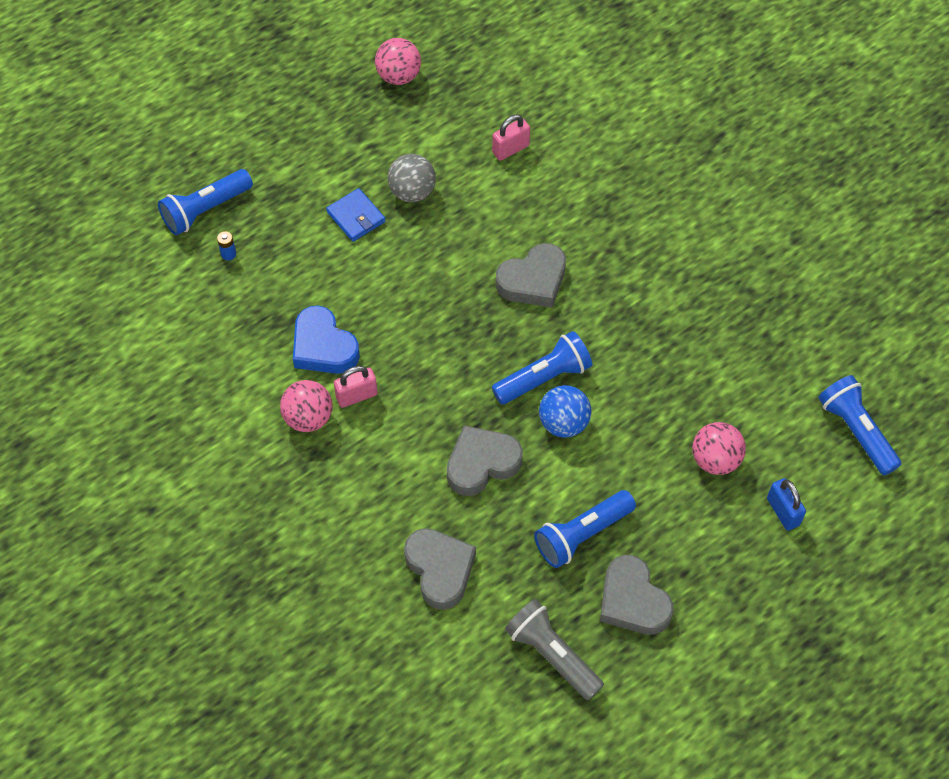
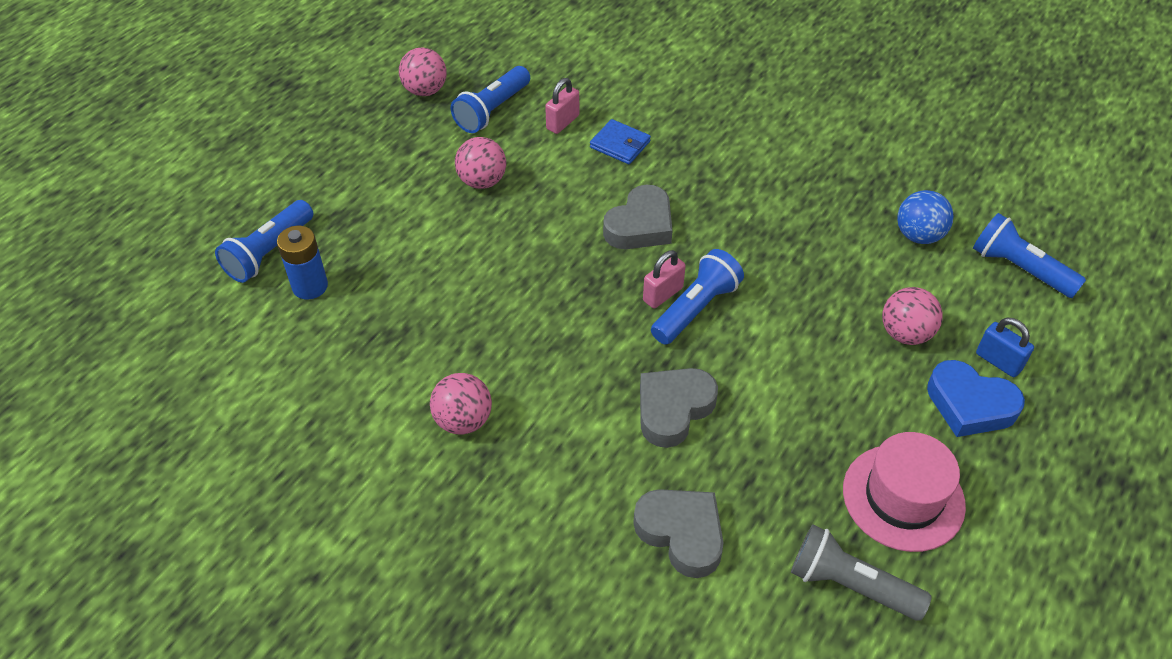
camera: 20 degrees left, 10 degrees down
blue battery [217,231,236,261] -> blue battery [277,226,328,299], size x2.06
blue heart [293,305,360,374] -> blue heart moved to [927,360,1025,437]
blue wallet [326,188,385,242] -> blue wallet moved to [590,119,651,164]
pink padlock [334,366,378,408] -> pink padlock moved to [643,250,686,309]
grey ball [388,154,436,202] -> pink ball [455,137,506,189]
blue flashlight [534,490,636,568] -> blue flashlight moved to [451,66,530,133]
blue ball [539,385,591,438] -> blue ball moved to [897,190,953,244]
grey heart [600,555,673,635] -> pink hat [843,432,966,552]

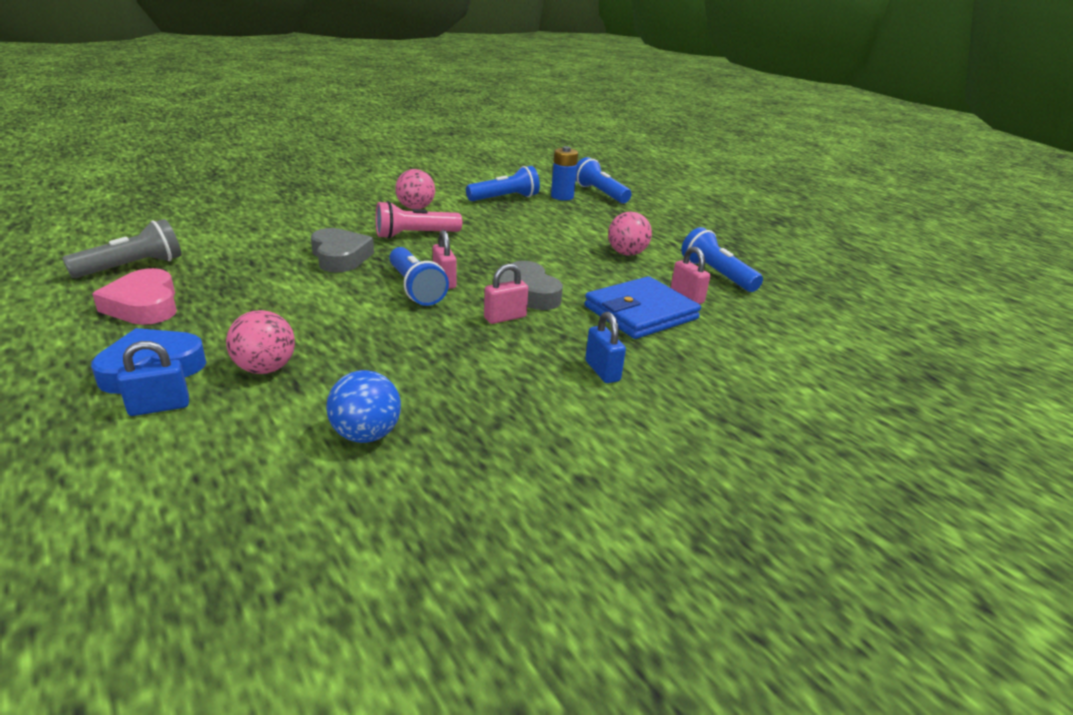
camera: 110 degrees right, 20 degrees down
pink ball [399,47,447,96] -> none
blue wallet [590,119,651,164] -> blue wallet [584,276,701,339], size x1.80
grey heart [633,489,723,578] -> none
pink hat [843,432,966,552] -> pink heart [92,268,177,325]
blue flashlight [973,213,1086,298] -> blue flashlight moved to [466,166,540,201]
none -> pink flashlight [376,201,462,239]
none -> pink padlock [484,264,528,324]
none -> blue padlock [585,312,626,383]

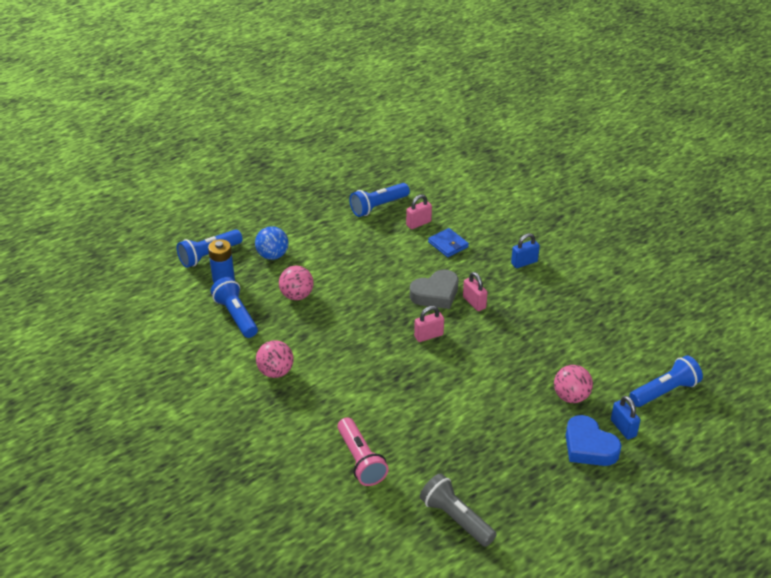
camera: 90 degrees left, 10 degrees up
pink heart [92,268,177,325] -> none
grey heart [311,228,374,273] -> none
blue ball [326,370,401,443] -> blue ball moved to [255,226,288,260]
pink flashlight [376,201,462,239] -> pink flashlight moved to [337,417,389,486]
blue flashlight [389,247,449,306] -> blue flashlight moved to [629,355,703,407]
blue wallet [584,276,701,339] -> blue wallet [428,228,469,257], size x0.56
pink ball [608,212,652,256] -> pink ball moved to [279,266,314,300]

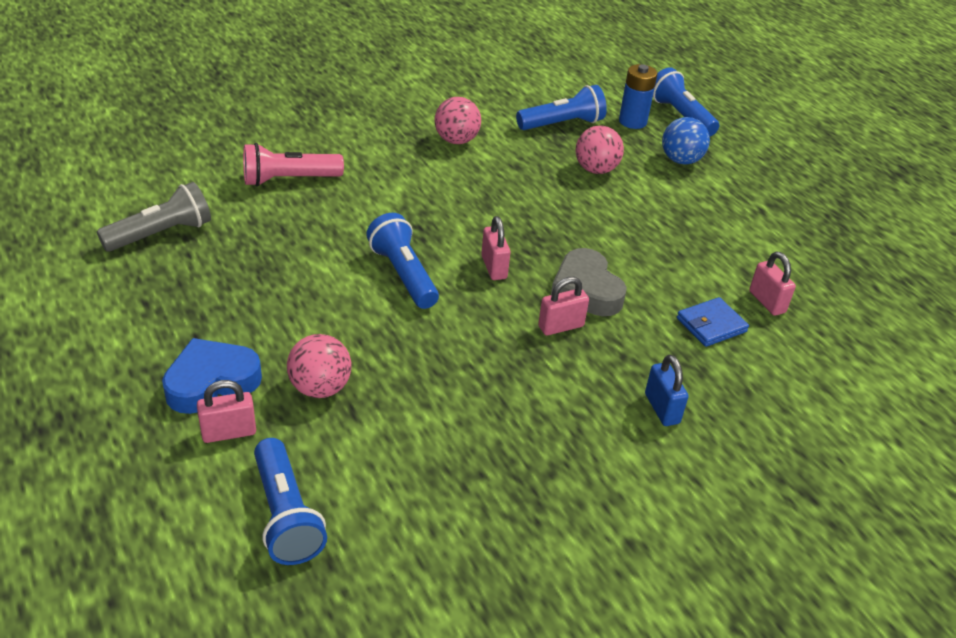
camera: 95 degrees right, 0 degrees up
blue flashlight [349,183,410,217] -> blue flashlight moved to [366,213,439,309]
blue padlock [611,396,640,439] -> pink padlock [197,380,256,443]

